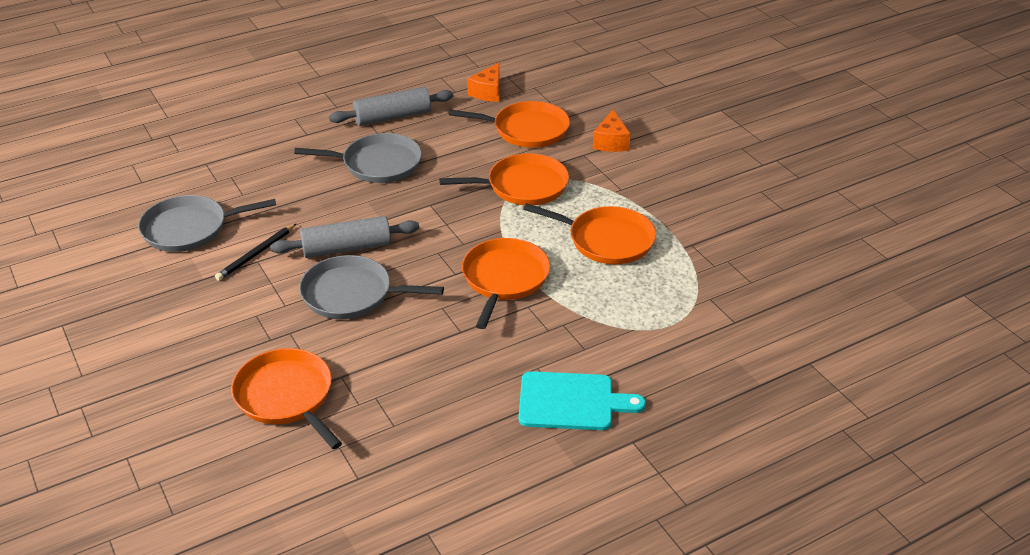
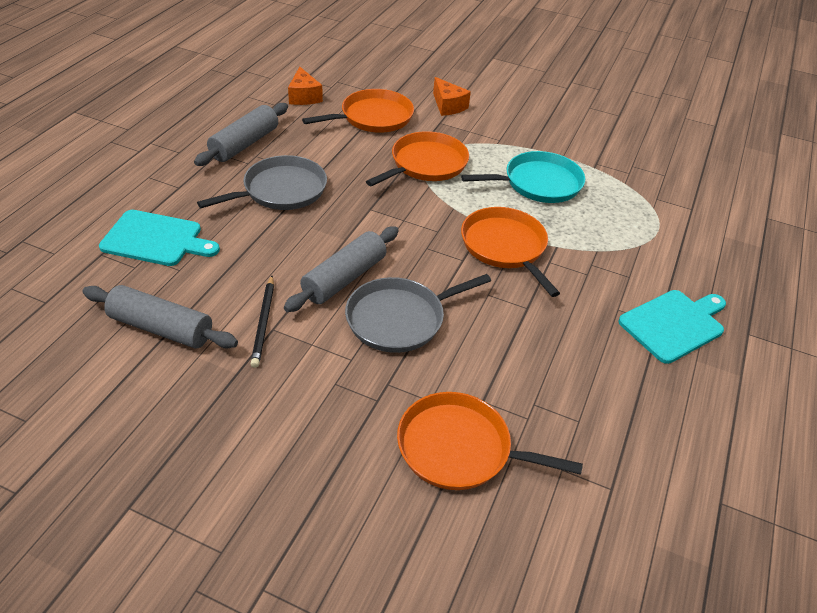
camera: 40 degrees left, 5 degrees up
grey pan [138,195,276,252] -> grey rolling pin [82,285,238,349]
orange pan [523,203,656,264] -> turquoise pan [461,151,585,203]
none -> turquoise cutting board [99,210,220,266]

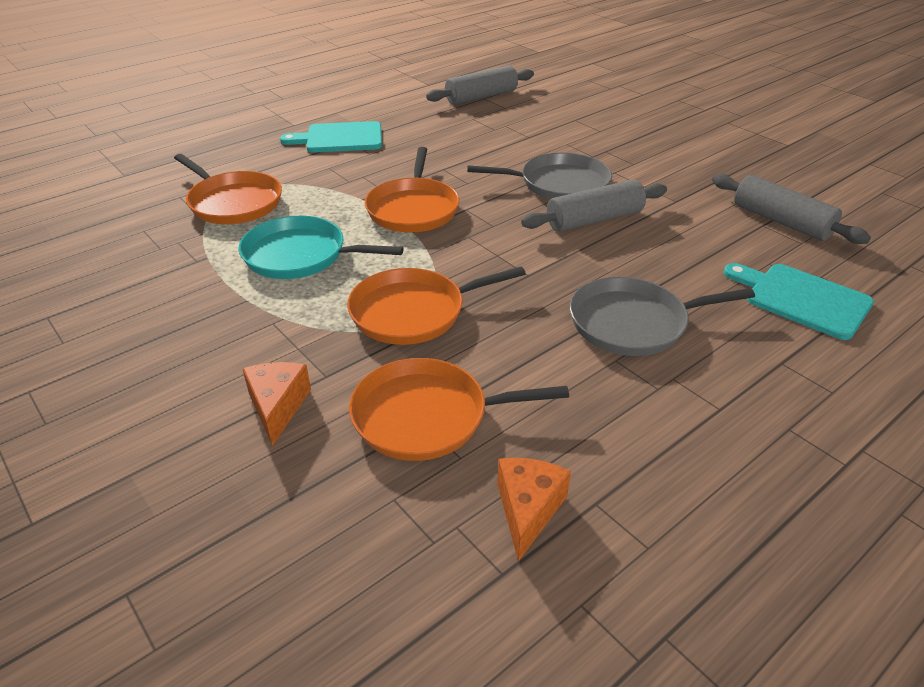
camera: 150 degrees left, 5 degrees down
grey rolling pin [194,103,288,166] -> grey rolling pin moved to [426,65,534,105]
black pencil [251,276,274,368] -> none
orange pan [397,392,583,490] -> orange pan moved to [174,154,282,224]

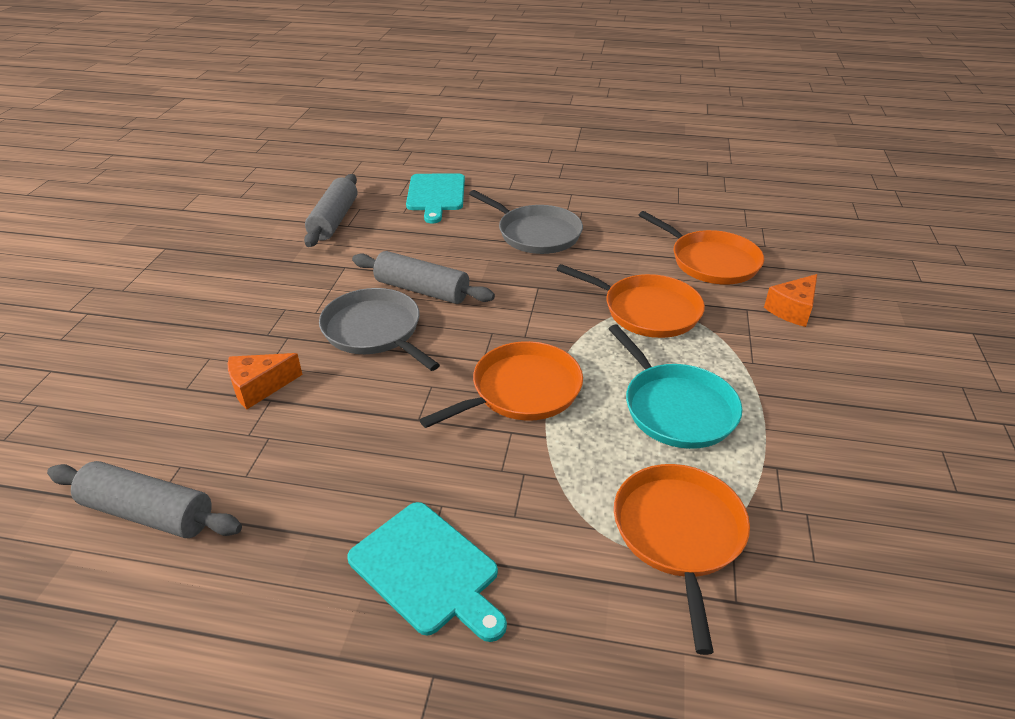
camera: 130 degrees left, 0 degrees up
orange cheese [497,458,571,562] -> orange cheese moved to [228,353,303,409]

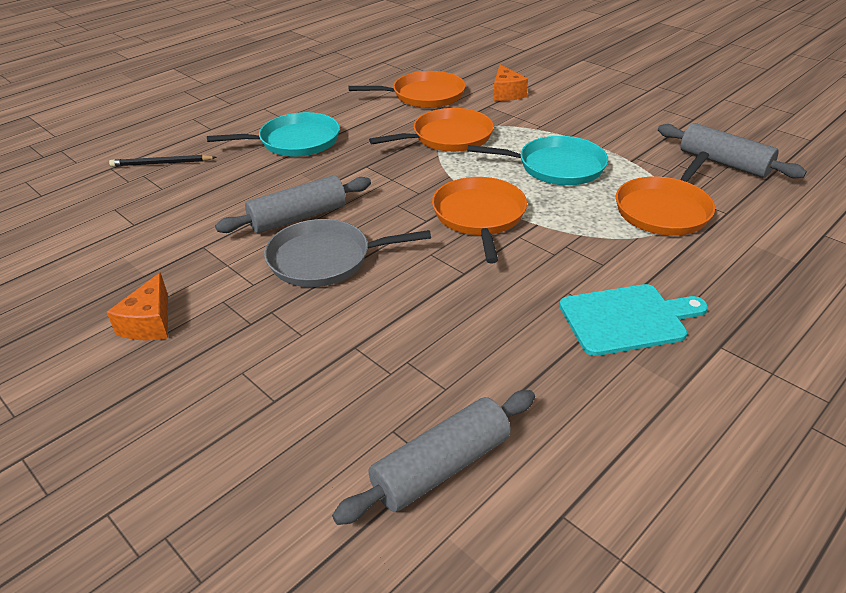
camera: 55 degrees left, 0 degrees up
orange cheese [228,353,303,409] -> orange cheese moved to [107,272,168,340]
grey rolling pin [304,174,357,247] -> grey rolling pin moved to [658,123,807,178]
turquoise cutting board [406,173,465,224] -> black pencil [109,155,217,167]
grey pan [469,190,583,254] -> turquoise pan [207,112,340,157]
orange pan [614,464,750,655] -> orange pan turned 90 degrees counterclockwise [616,152,715,236]

